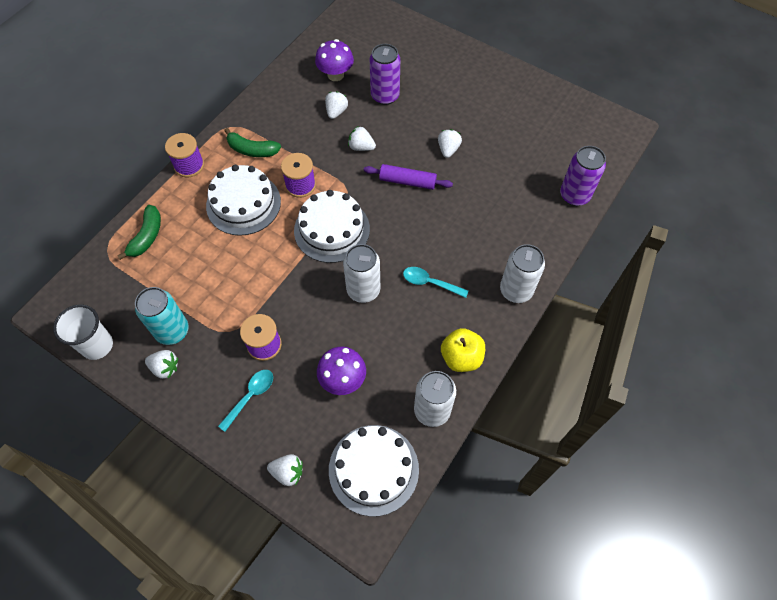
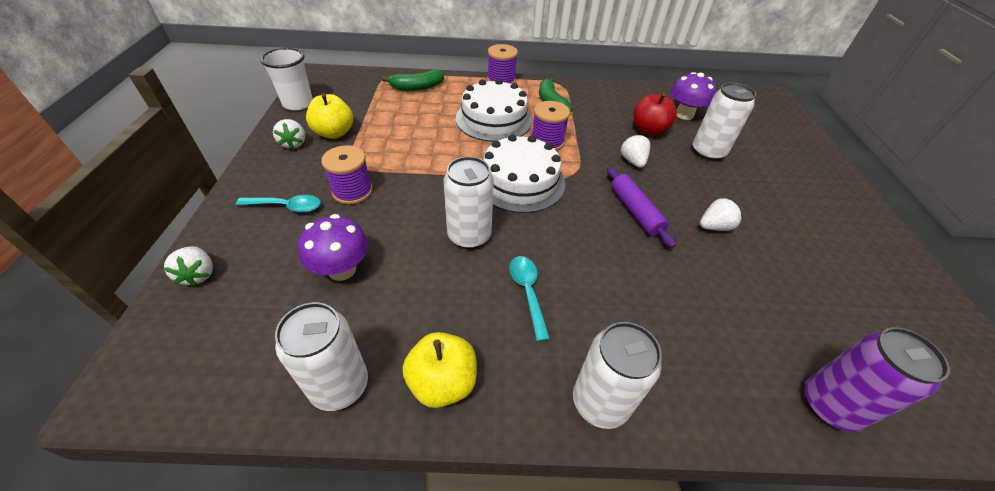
camera: 55 degrees right, 15 degrees down
turquoise can [135,287,189,345] -> yellow apple [306,93,353,139]
white strawberry [325,91,348,119] -> red apple [633,93,677,136]
white cake [329,425,419,517] -> none
purple can [370,44,400,105] -> white can [693,82,756,161]

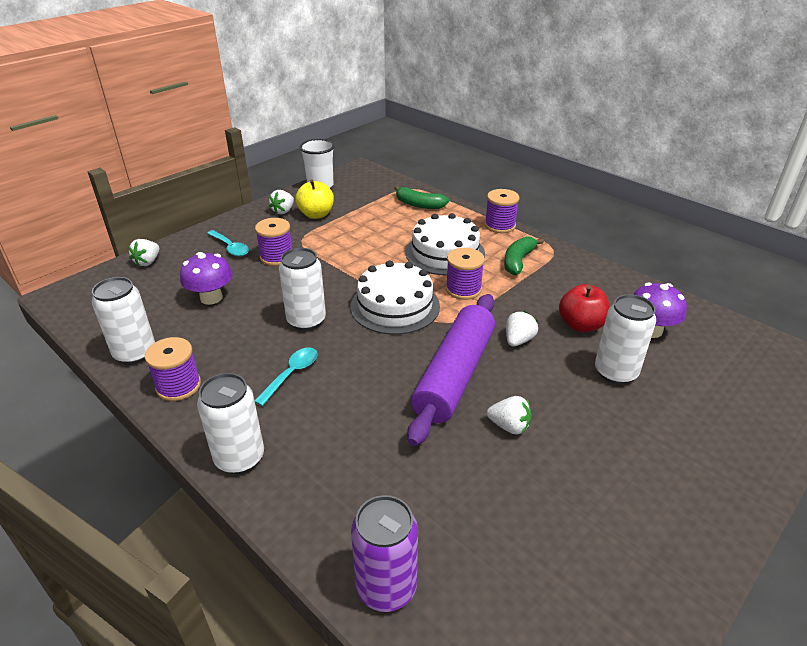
camera: 45 degrees right, 10 degrees down
yellow apple [403,332,477,408] -> purple spool [145,337,201,401]
purple rolling pin [607,167,676,248] -> purple rolling pin [407,294,495,446], size x1.81

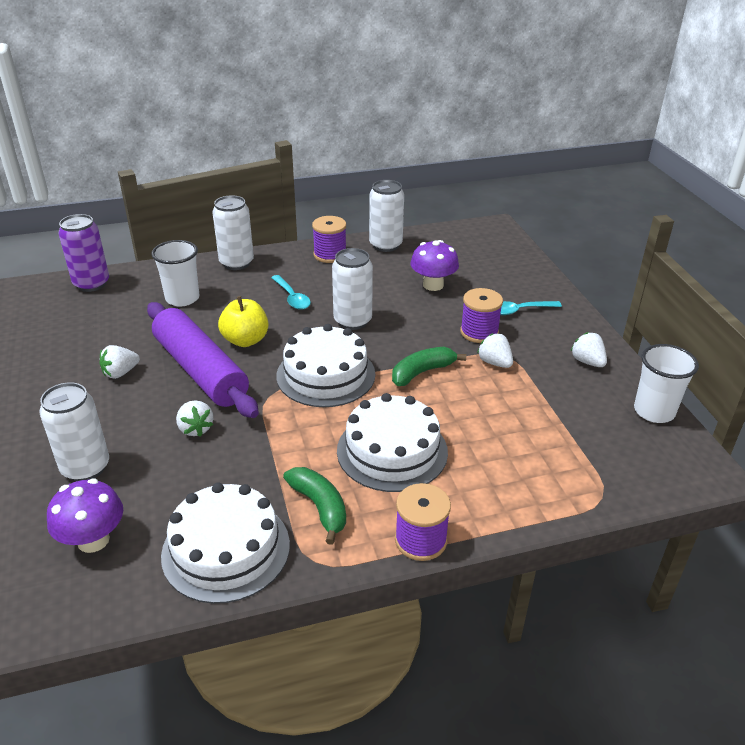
camera: 120 degrees right, 0 degrees up
white strawberry [128,239,160,266] -> white strawberry moved to [477,333,513,368]
yellow apple [295,179,334,219] -> yellow apple moved to [218,296,268,347]
green banana [394,186,449,209] -> green banana moved to [392,347,466,386]
purple spool [446,248,485,300] -> none
red apple [559,284,610,332] -> none
none -> white cup [151,240,199,307]
none -> white cake [161,483,290,604]

